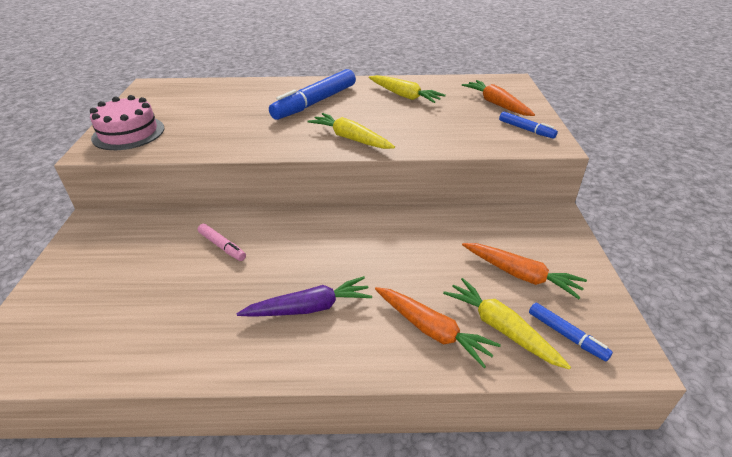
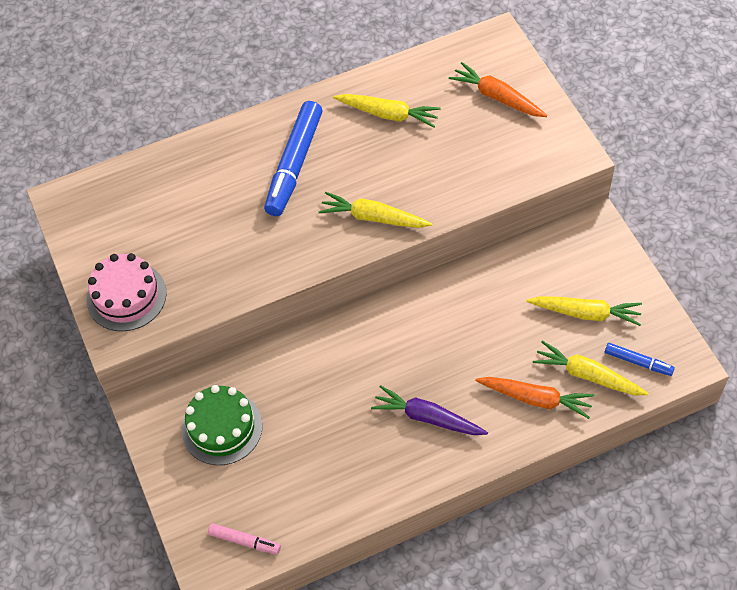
camera: 20 degrees left, 20 degrees up
pink marker [198,224,246,261] -> pink marker moved to [208,523,281,554]
purple carrot [237,276,372,317] -> purple carrot turned 120 degrees counterclockwise [371,385,488,435]
orange carrot [462,243,587,299] -> yellow carrot [527,296,642,326]
blue marker [499,112,558,139] -> none
none -> green cake [182,385,262,465]

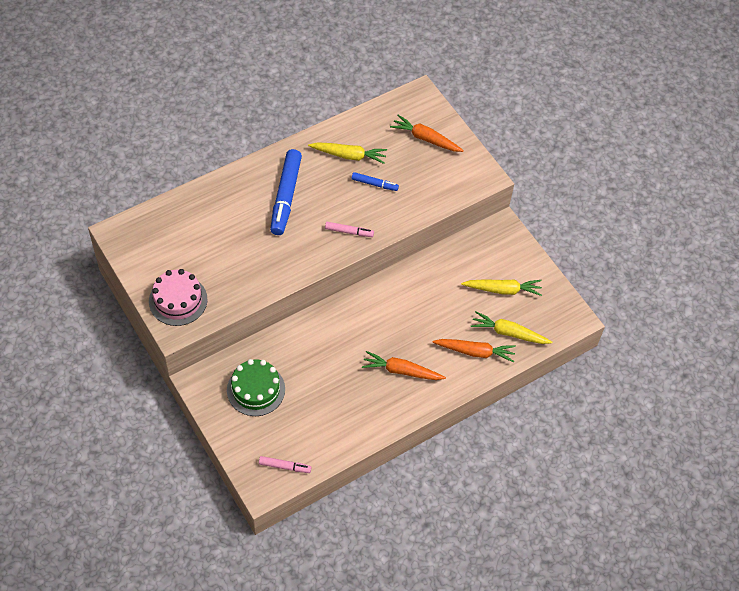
camera: 15 degrees left, 0 degrees up
yellow carrot [318,192,432,228] -> pink marker [325,222,374,237]
purple carrot [371,385,488,435] -> orange carrot [362,351,446,380]
blue marker [605,343,675,376] -> blue marker moved to [351,172,399,191]

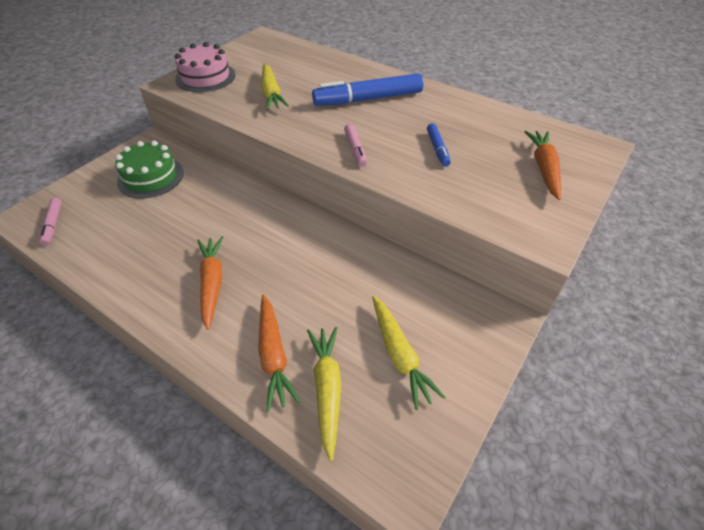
camera: 70 degrees right, 10 degrees down
yellow carrot [308,142,387,164] -> yellow carrot moved to [261,63,289,110]

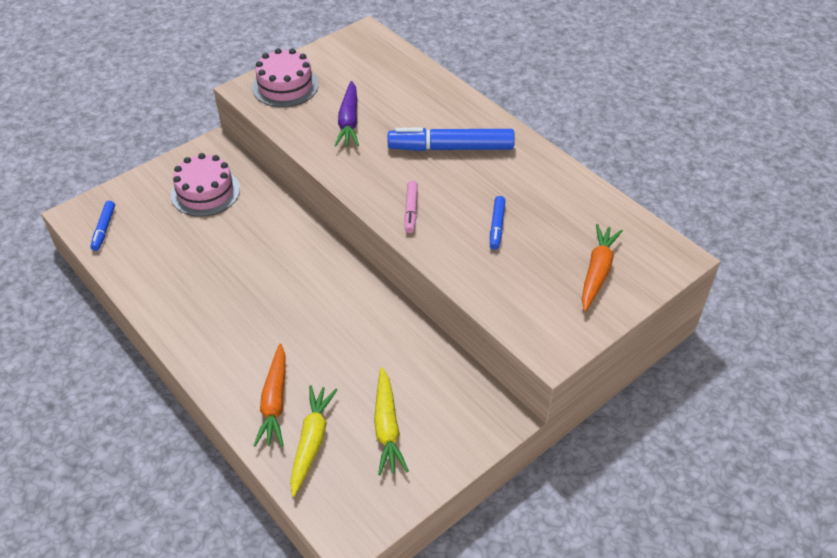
camera: 15 degrees right, 0 degrees up
pink marker [39,198,62,246] -> blue marker [90,201,115,251]
green cake [115,141,184,198] -> pink cake [171,153,240,217]
orange carrot [197,236,224,330] -> none
yellow carrot [261,63,289,110] -> purple carrot [334,81,359,146]

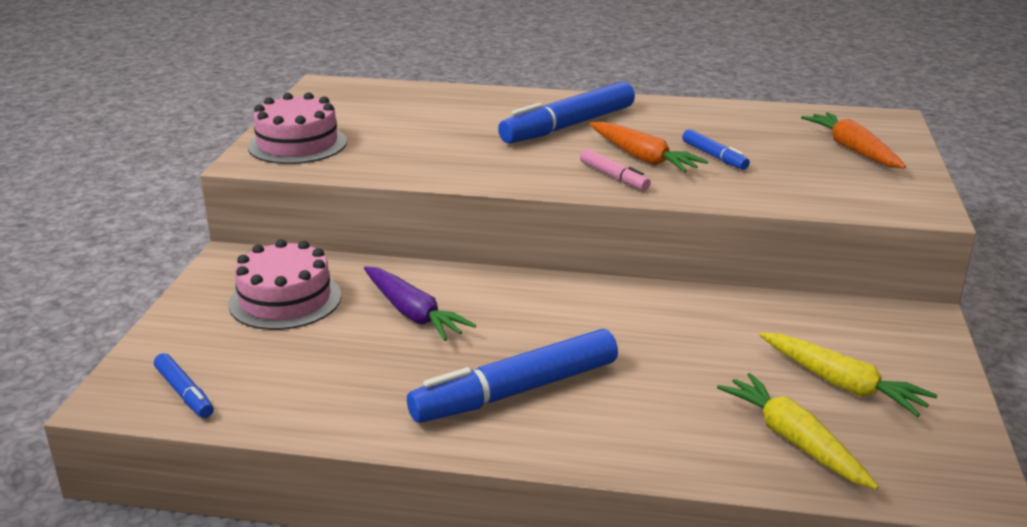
camera: 40 degrees left, 20 degrees down
orange carrot [253,344,285,447] -> orange carrot moved to [589,122,708,173]
purple carrot [334,81,359,146] -> purple carrot moved to [364,266,476,341]
none -> blue marker [407,329,618,423]

